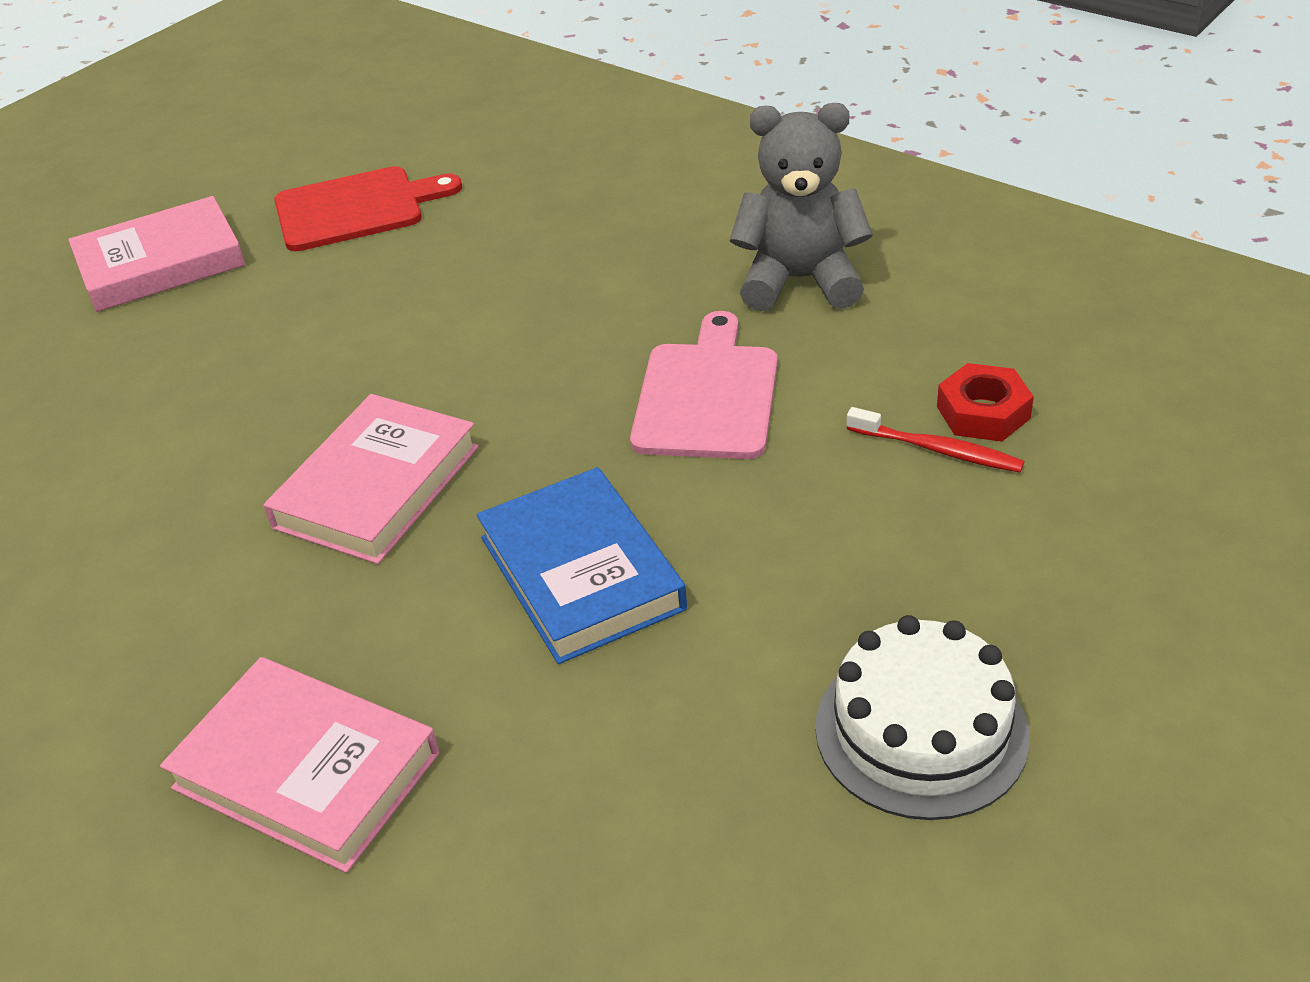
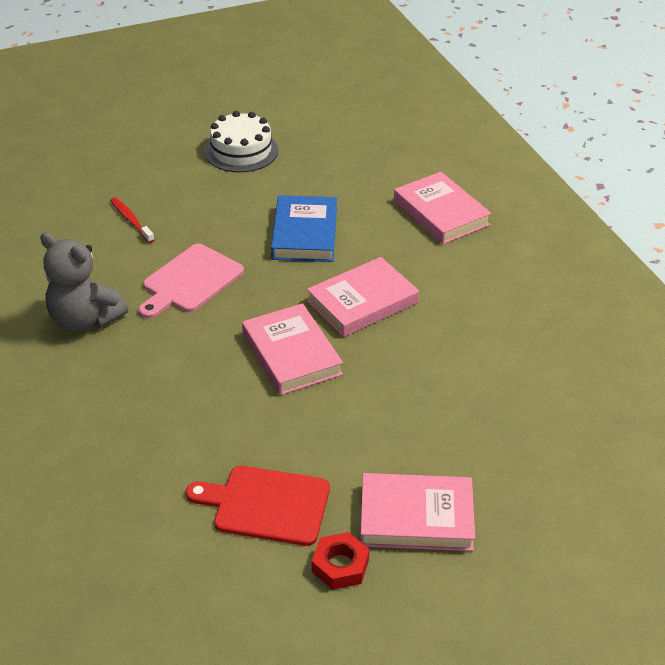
camera: 155 degrees left, 0 degrees up
red nut [937,363,1034,442] -> red nut moved to [312,532,369,590]
none -> pink book [242,303,343,395]

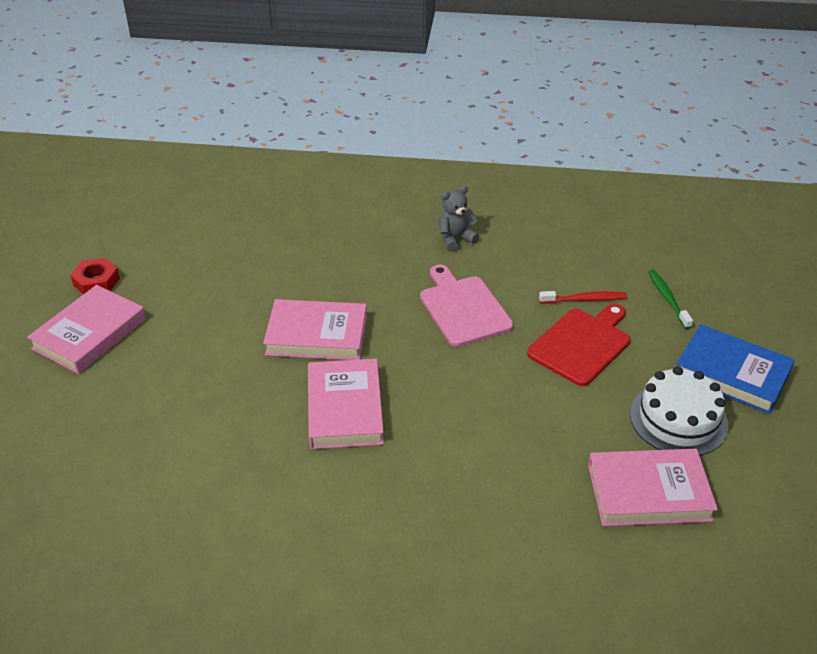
camera: 120 degrees right, 0 degrees up
grey teddy bear [40,232,128,332] -> grey teddy bear [439,186,479,251], size x0.59
red cutting board [186,466,330,546] -> red cutting board moved to [527,304,630,386]
blue book [271,195,337,262] -> blue book moved to [677,324,795,414]
pink book [394,172,492,244] -> pink book moved to [588,449,718,526]
none -> green toothbrush [648,269,693,329]

